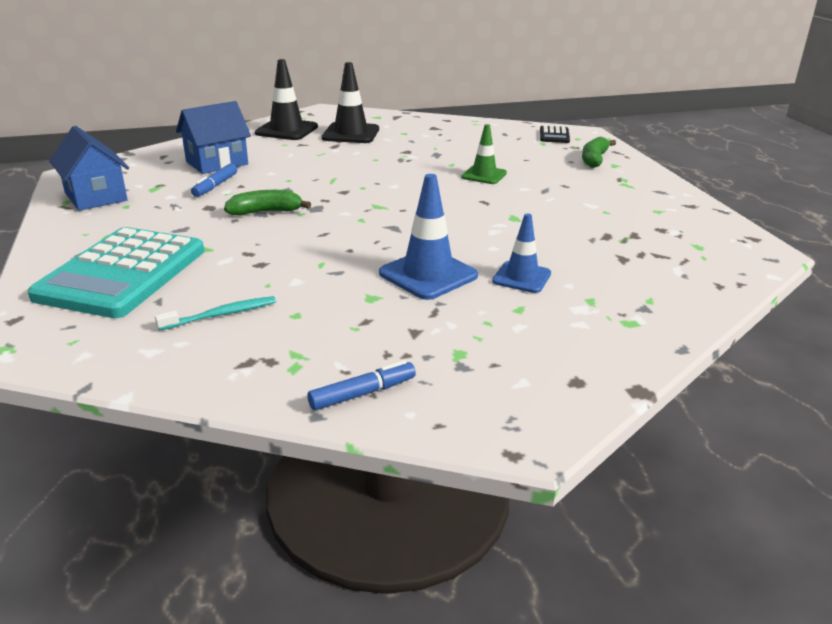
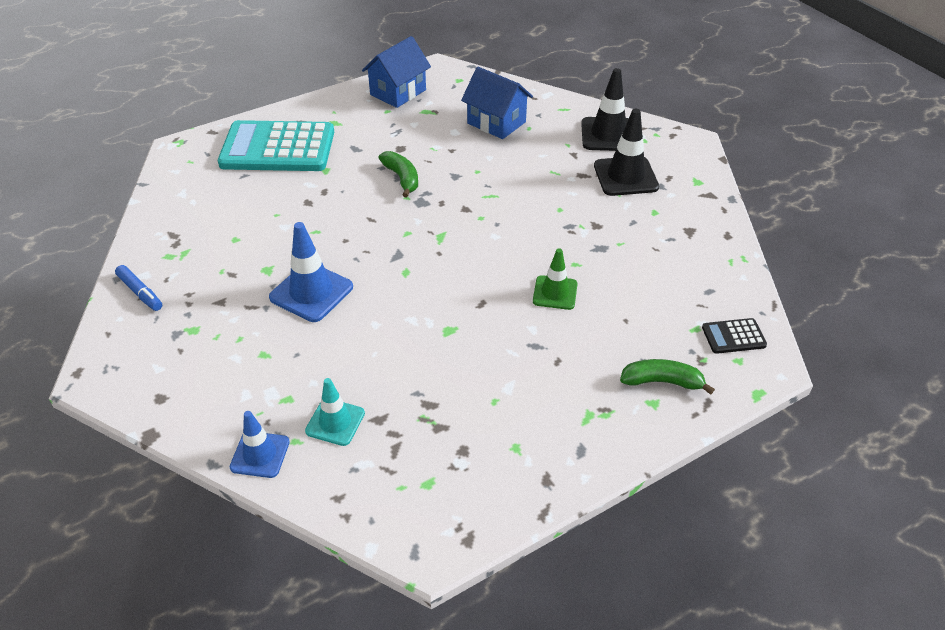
camera: 75 degrees right, 15 degrees up
turquoise toothbrush [155,296,276,331] -> none
blue marker [191,163,237,197] -> none
blue traffic cone [492,214,551,293] -> blue traffic cone moved to [230,411,290,478]
none -> turquoise traffic cone [305,378,365,446]

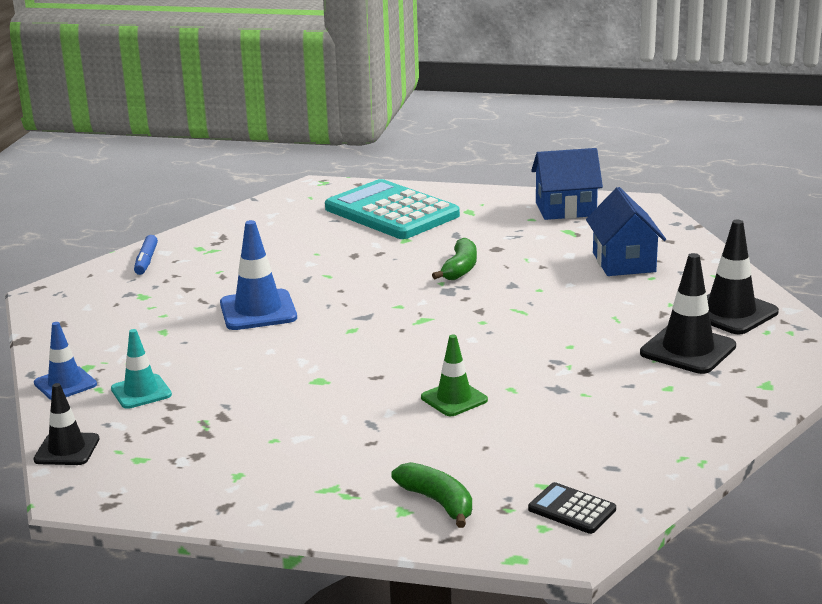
camera: 45 degrees right, 20 degrees down
none -> black traffic cone [33,383,100,465]

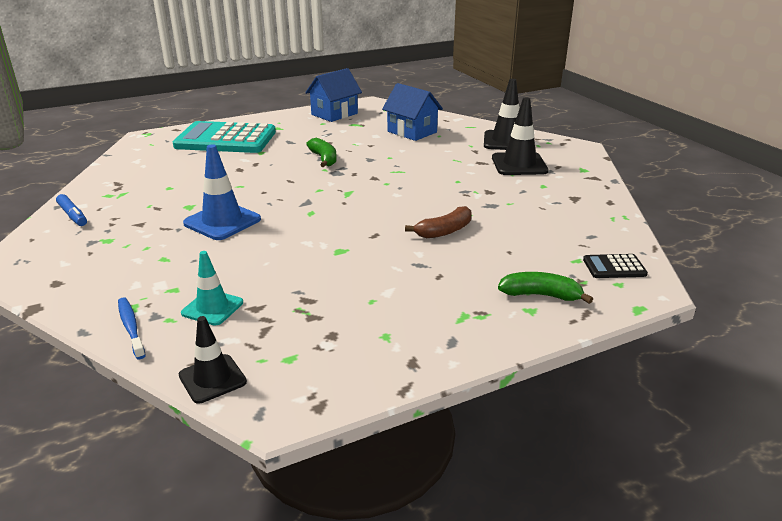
camera: 40 degrees left, 5 degrees up
blue traffic cone [34,322,97,400] -> blue toothbrush [118,297,146,359]
green traffic cone [421,334,488,416] -> brown banana [405,206,472,238]

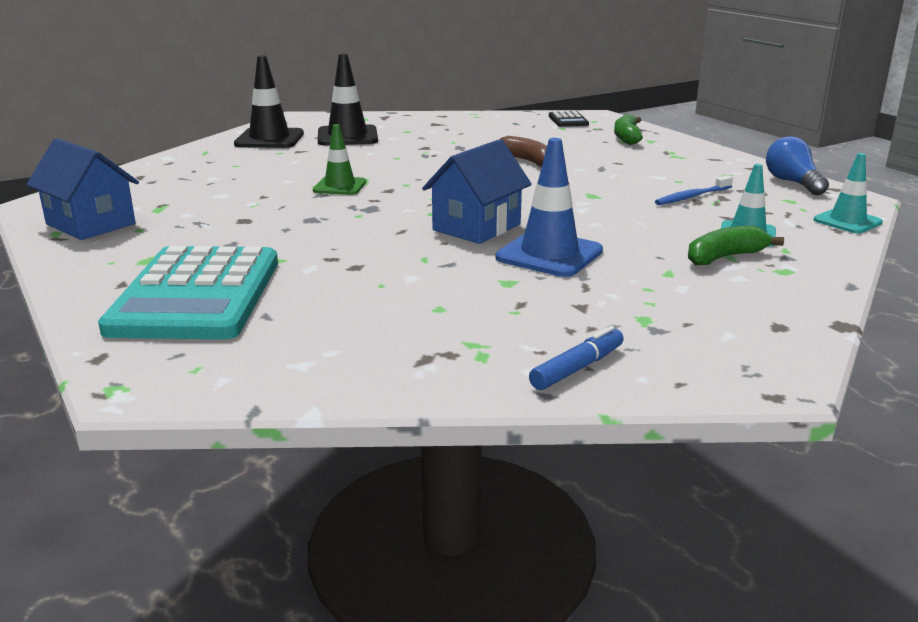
camera: 95 degrees left, 5 degrees down
blue toothbrush [118,297,146,359] -> blue toothbrush moved to [655,175,733,205]
black traffic cone [179,316,247,404] -> turquoise traffic cone [814,153,883,234]
green banana [306,138,337,167] -> green banana moved to [688,226,784,265]
blue house [382,83,443,141] -> blue house moved to [422,139,532,244]
none -> green traffic cone [313,124,366,195]
none -> blue light bulb [766,136,829,195]

